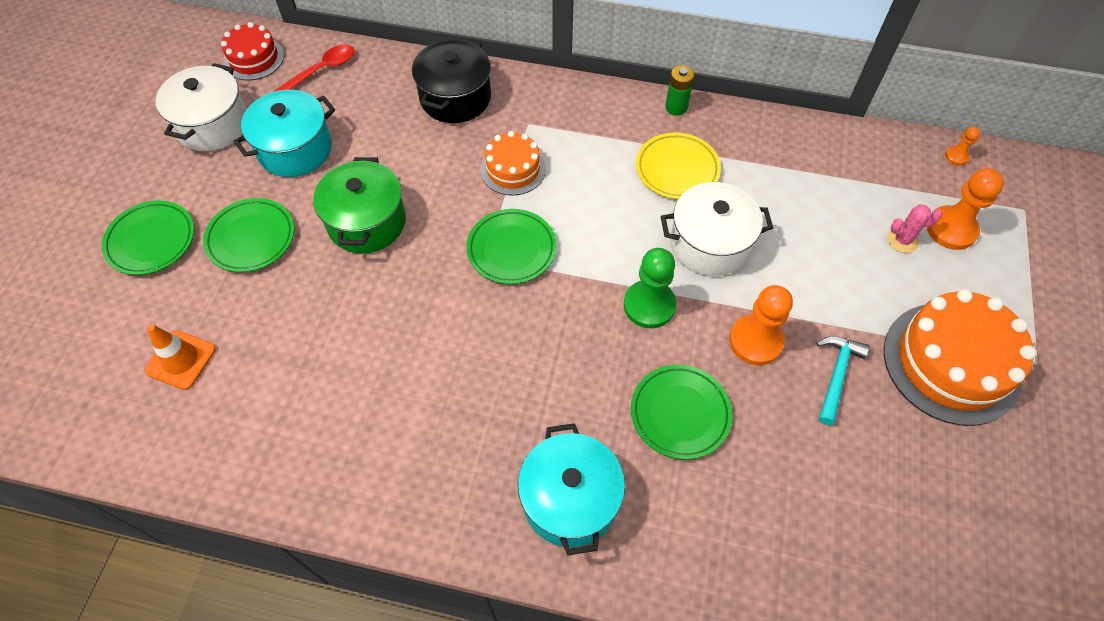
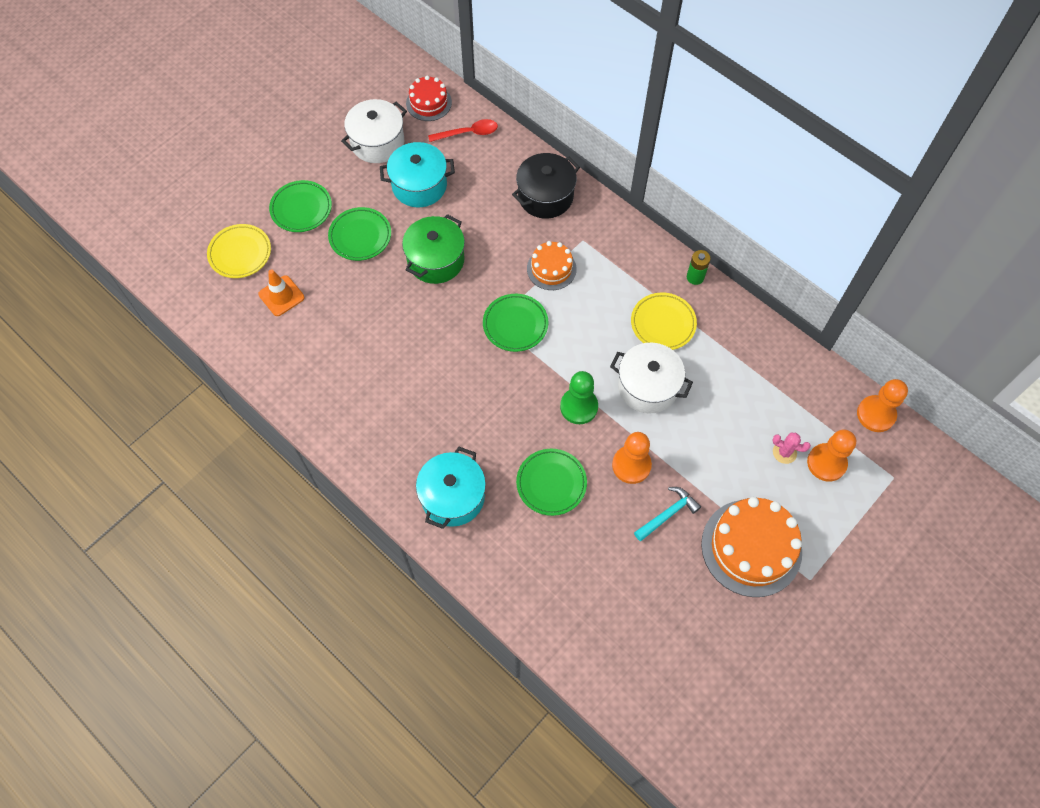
camera: 30 degrees right, 5 degrees up
orange pawn [945,126,980,166] -> orange pawn [857,379,908,432], size x2.03
none -> yellow plate [207,224,271,278]

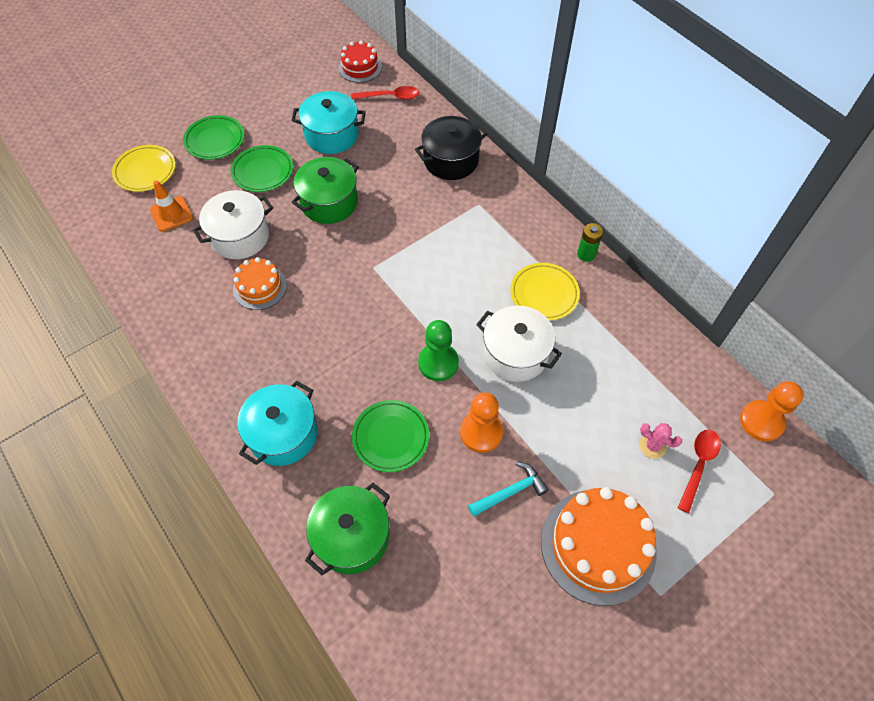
camera: 10 degrees right, 5 degrees down
white pot [341,99,407,163] -> white pot moved to [193,190,273,259]
green plate [483,294,548,352] -> none
orange cake [527,241,576,290] -> orange cake moved to [233,257,287,310]
orange pawn [807,429,856,482] -> red spoon [678,430,721,513]
none -> green pot [305,483,390,575]

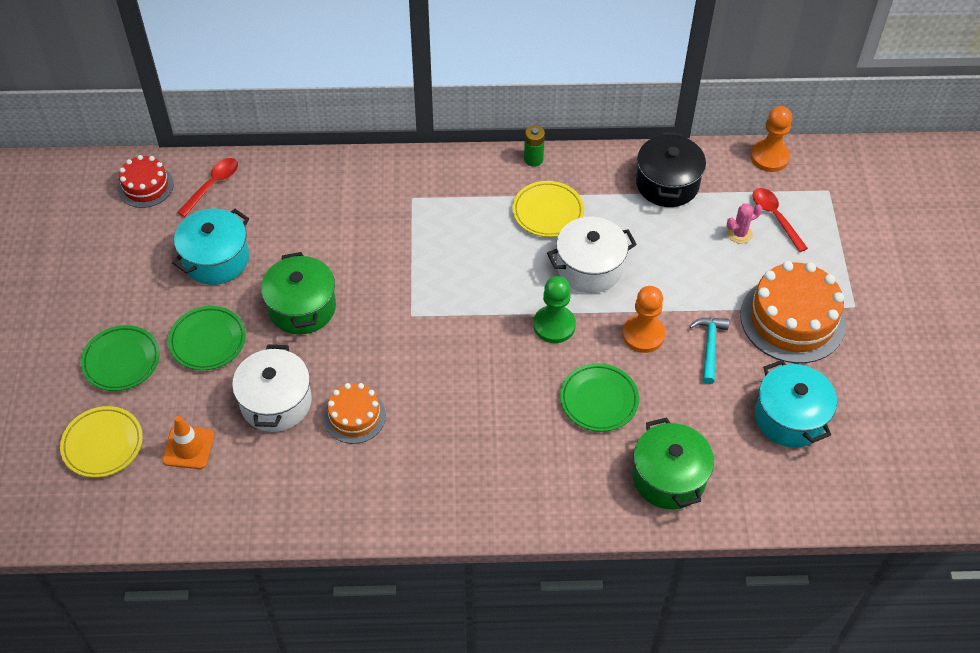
camera: 55 degrees left, 5 degrees down
turquoise pot [237,380,318,466] -> turquoise pot moved to [755,360,837,448]
black pot [415,116,488,180] -> black pot moved to [636,132,706,207]

